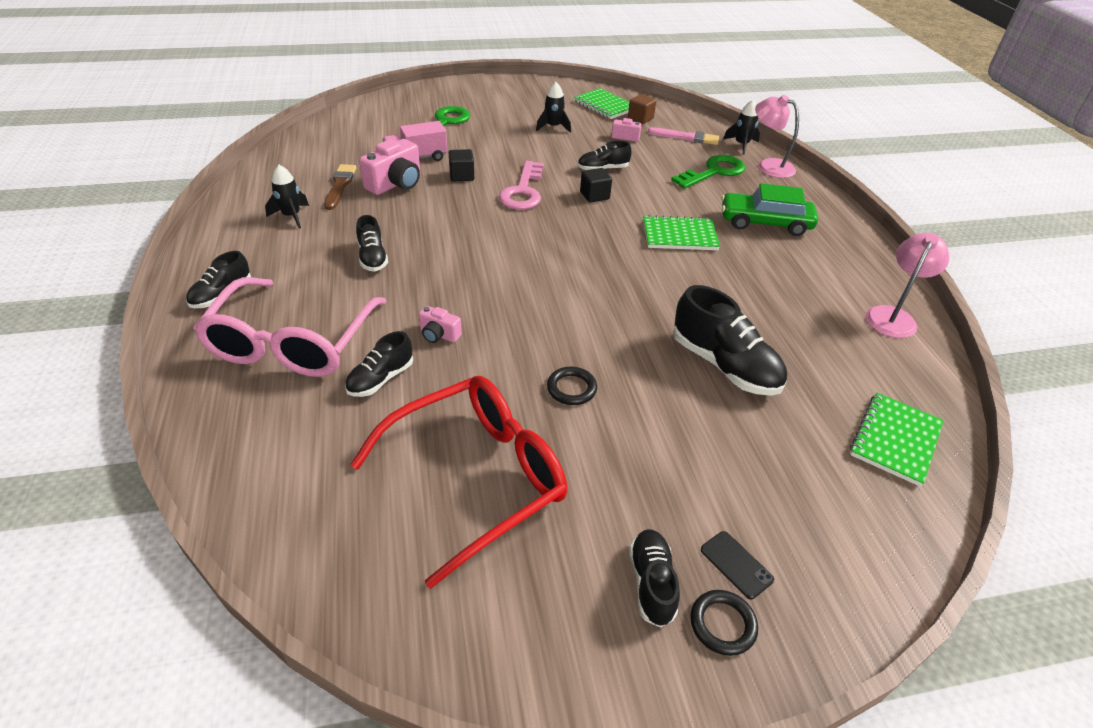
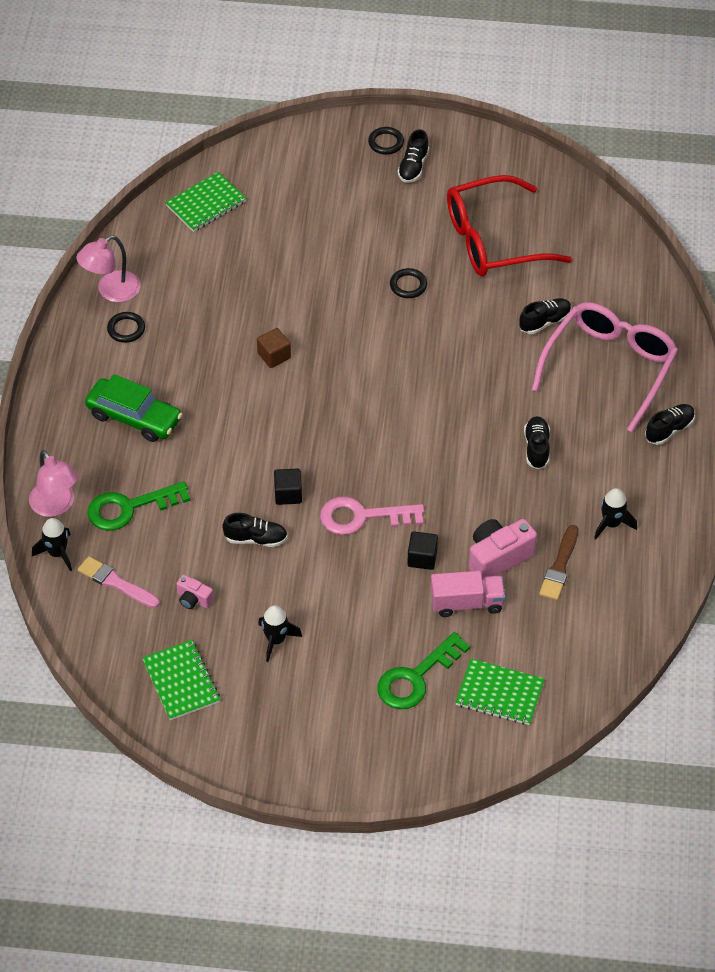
camera: 160 degrees left, 10 degrees up
pink camera [419,306,462,343] -> none
pink key [499,161,544,210] -> pink key turned 120 degrees counterclockwise [320,496,424,535]
brown cube [628,94,656,124] -> brown cube moved to [257,328,291,368]
green notebook [643,215,720,250] -> green notebook moved to [455,658,545,725]
black shoe [673,285,787,396] -> none
black phone [701,531,774,599] -> none
none -> black ring [107,312,145,343]

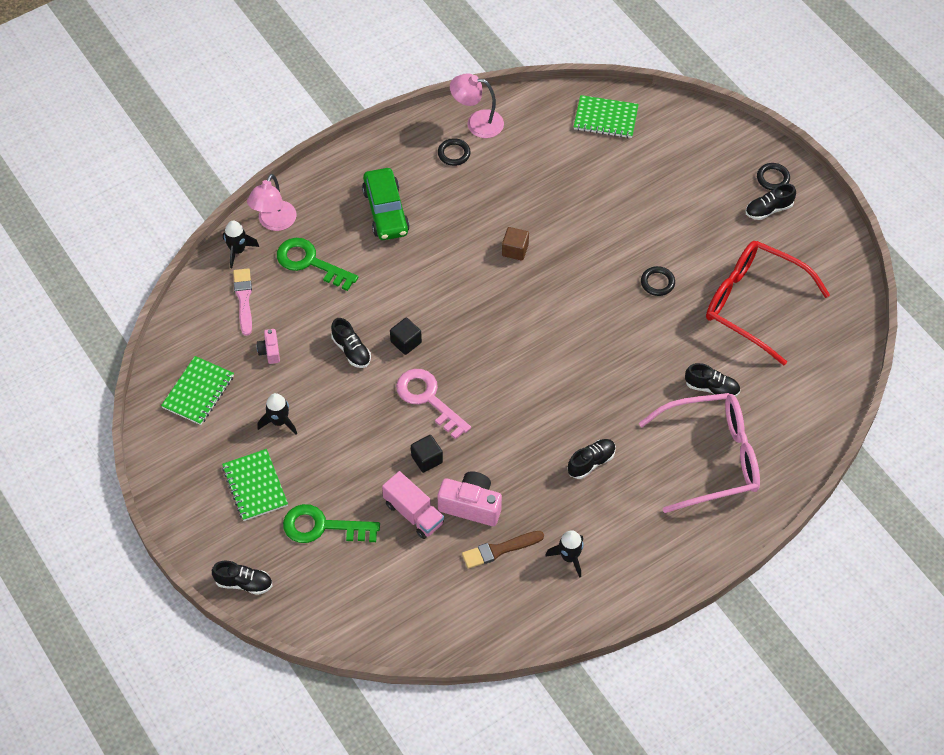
camera: 50 degrees right, 5 degrees up
green notebook [455,658,545,725] -> green notebook moved to [222,449,288,521]
black shoe [645,404,695,445] -> black shoe moved to [212,561,272,595]

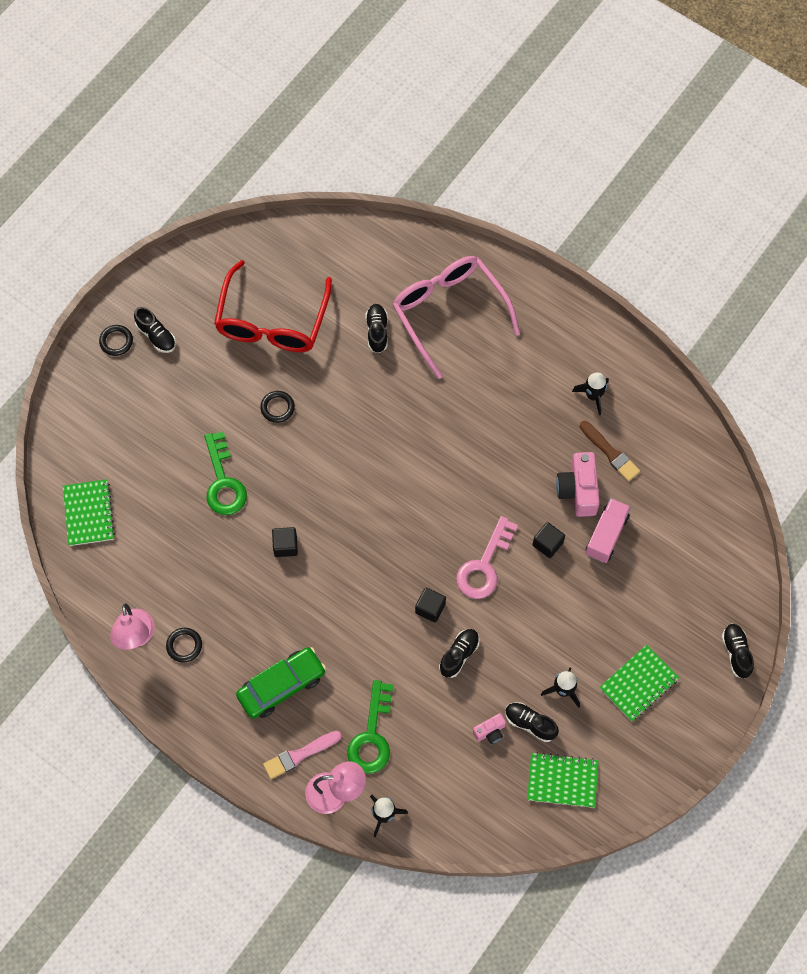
camera: 110 degrees left, 10 degrees up
pink brush [233,268,252,336] -> pink brush moved to [263,731,342,779]
green key [283,504,380,543] -> green key moved to [204,432,247,515]
brown cube [502,227,529,261] -> black cube [272,527,298,557]
black shoe [567,439,616,479] -> black shoe moved to [505,702,559,742]

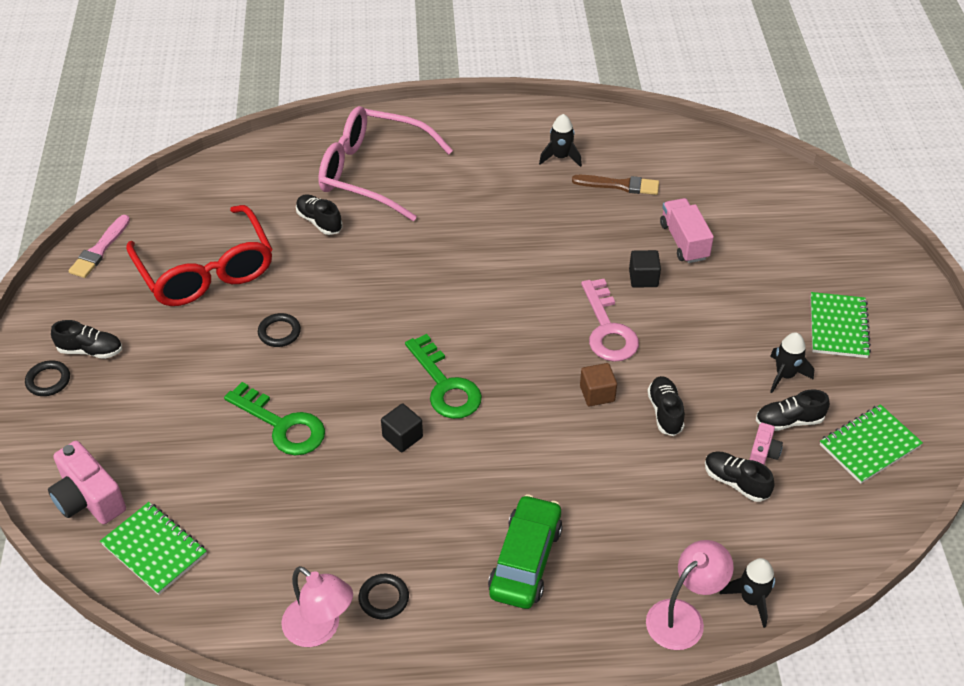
camera: 40 degrees left, 20 degrees down
pink brush [263,731,342,779] -> pink brush moved to [68,215,130,278]
green key [347,680,393,774] -> green key moved to [405,334,482,419]
black cube [415,588,446,623] -> brown cube [580,363,617,406]
pink camera [556,452,600,517] -> pink camera moved to [48,441,126,524]
black shoe [722,624,754,679] -> black shoe moved to [705,451,775,502]

